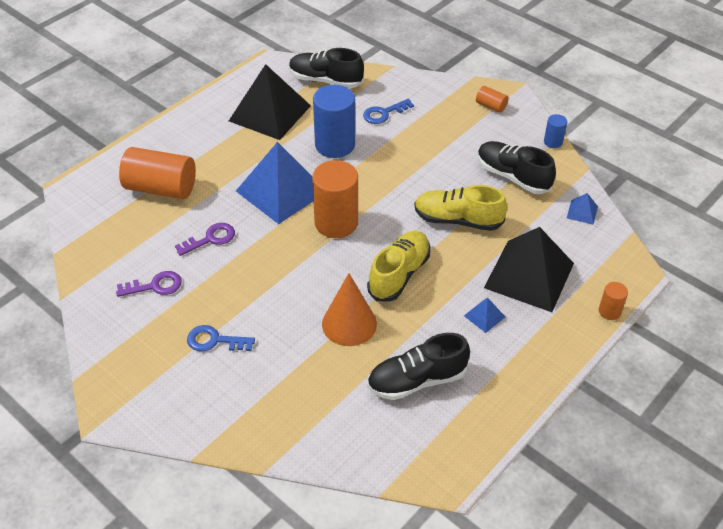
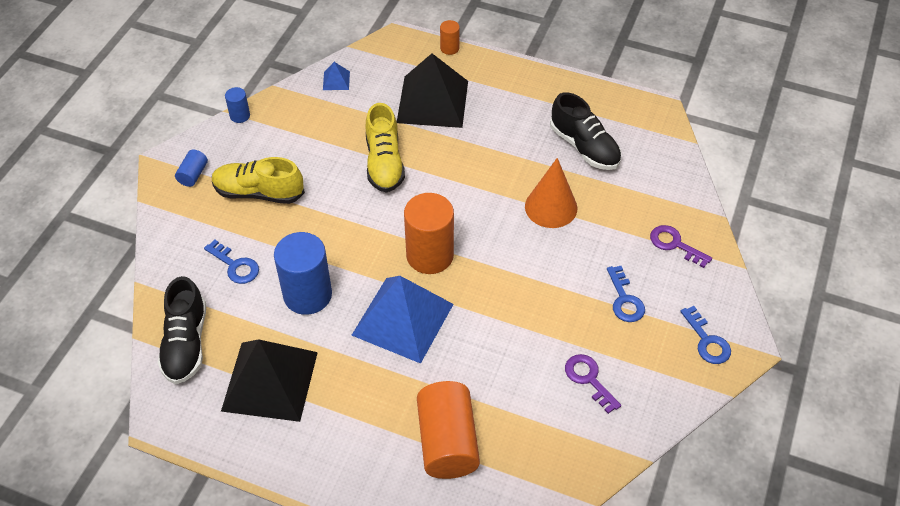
camera: 110 degrees left, 5 degrees up
purple key [175,223,235,256] -> purple key moved to [650,225,712,268]
yellow shoe [367,231,430,302] -> yellow shoe moved to [212,157,305,204]
blue pyramid [464,298,505,333] -> none
orange cylinder [476,86,509,113] -> blue cylinder [175,150,208,187]
black shoe [478,141,556,194] -> none
none -> blue key [680,306,731,364]

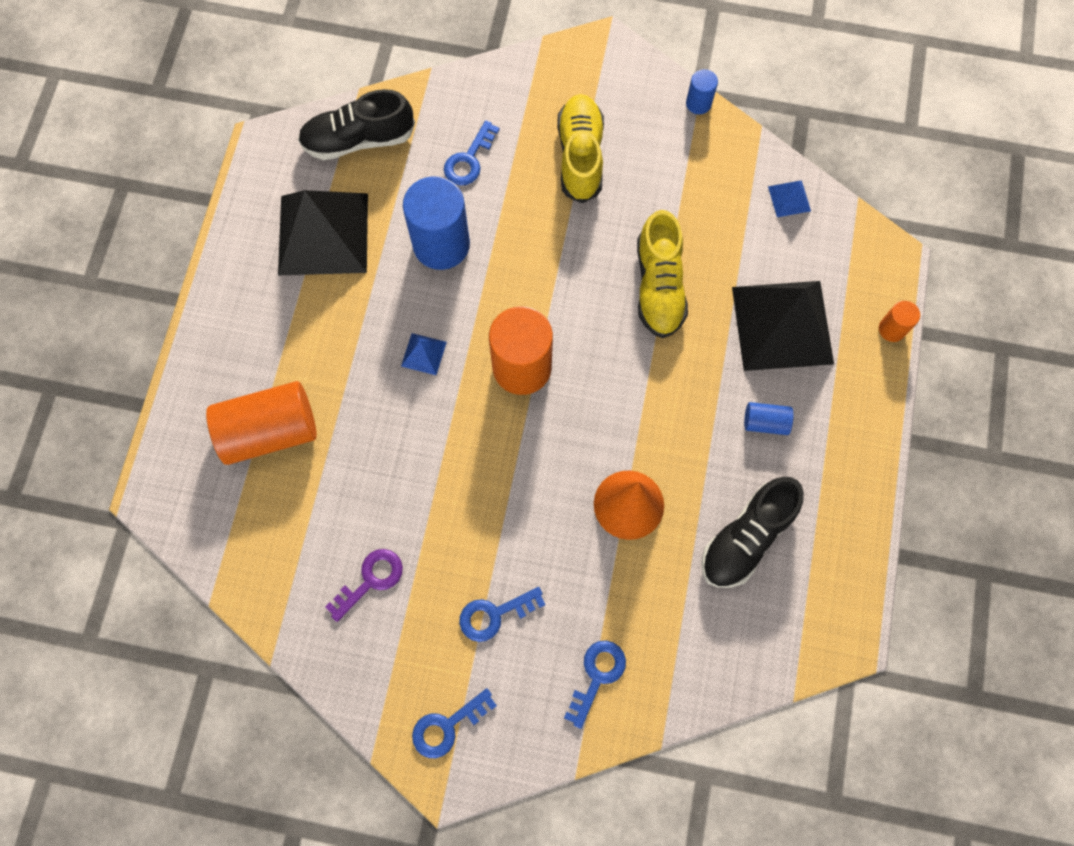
camera: 80 degrees right, 20 degrees up
blue cylinder [175,150,208,187] -> blue cylinder moved to [744,402,794,435]
blue pyramid [351,276,454,364] -> blue pyramid [401,333,447,375], size x0.41
yellow shoe [366,103,405,193] -> yellow shoe turned 75 degrees counterclockwise [637,210,688,338]
purple key [650,225,712,268] -> blue key [564,641,626,729]

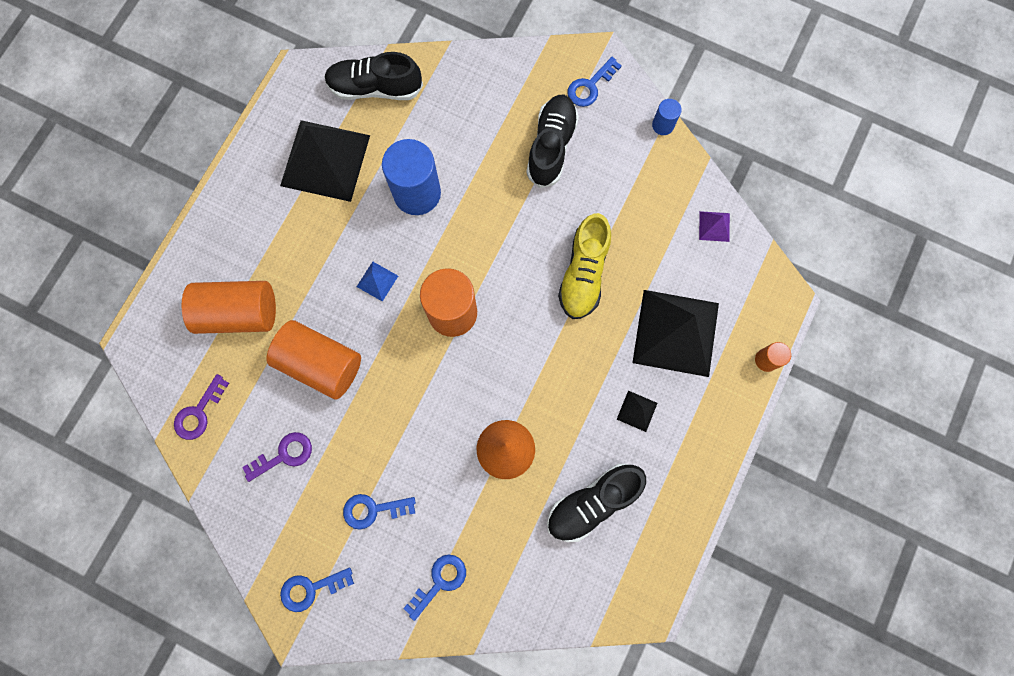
camera: 15 degrees right, 5 degrees up
blue key [444,120,500,185] -> blue key moved to [568,57,622,107]
yellow shoe [557,94,604,203] -> black shoe [526,95,579,188]
blue cylinder [744,402,794,435] -> black pyramid [617,391,658,432]
blue pyramid [768,180,811,217] -> purple pyramid [699,211,730,242]
none -> purple key [174,374,229,440]
none -> orange cylinder [266,320,361,400]

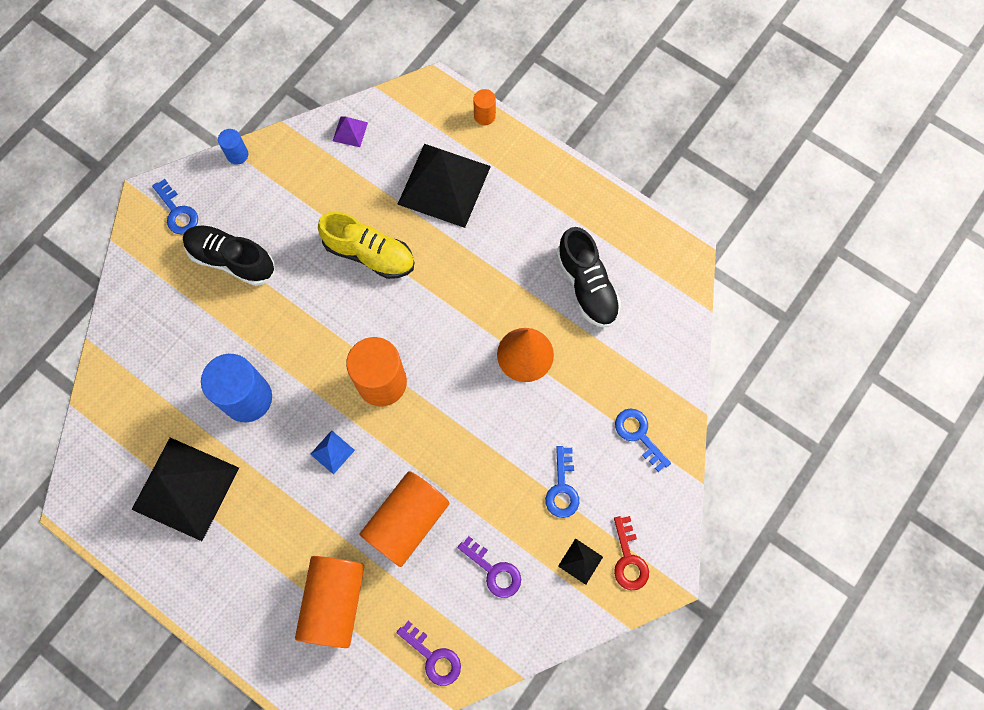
camera: 80 degrees left, 5 degrees down
purple key [242,432,312,482] -> purple key turned 150 degrees clockwise [457,536,521,598]
blue key [280,568,354,612] -> red key [614,516,649,590]
black shoe [324,52,423,100] -> none
black pyramid [617,391,658,432] -> black pyramid moved to [558,538,603,585]

